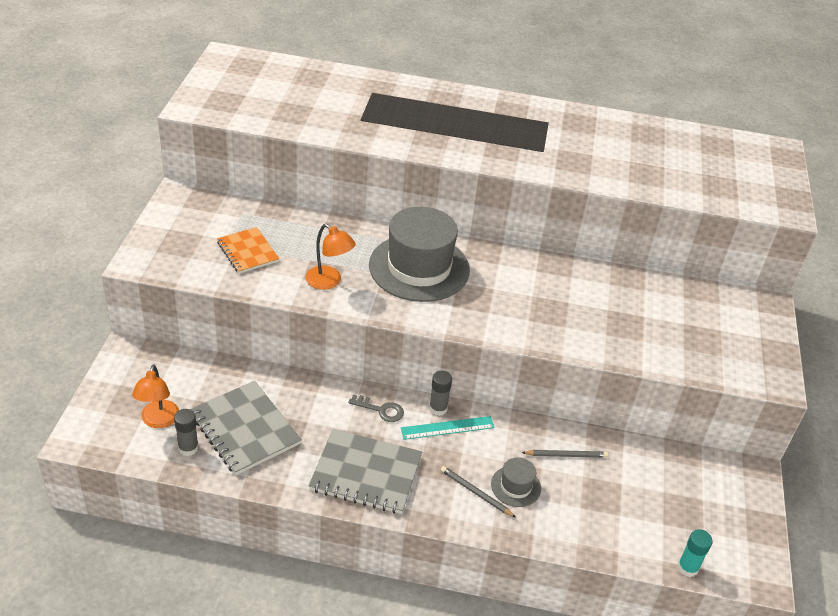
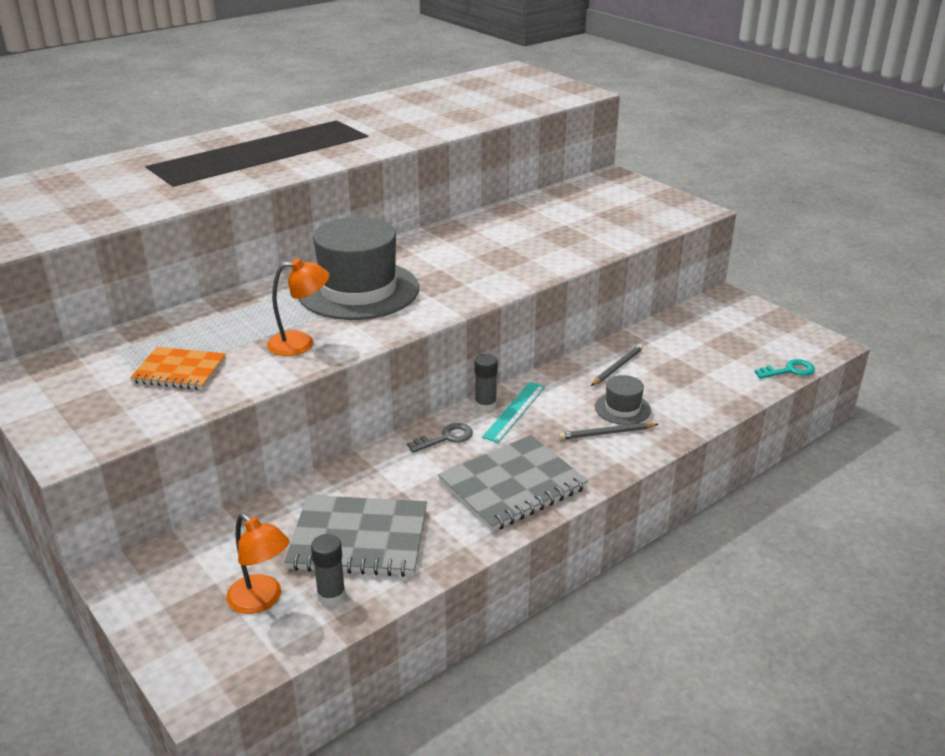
camera: 45 degrees left, 10 degrees down
turquoise glue stick [677,529,713,577] -> turquoise key [755,359,815,379]

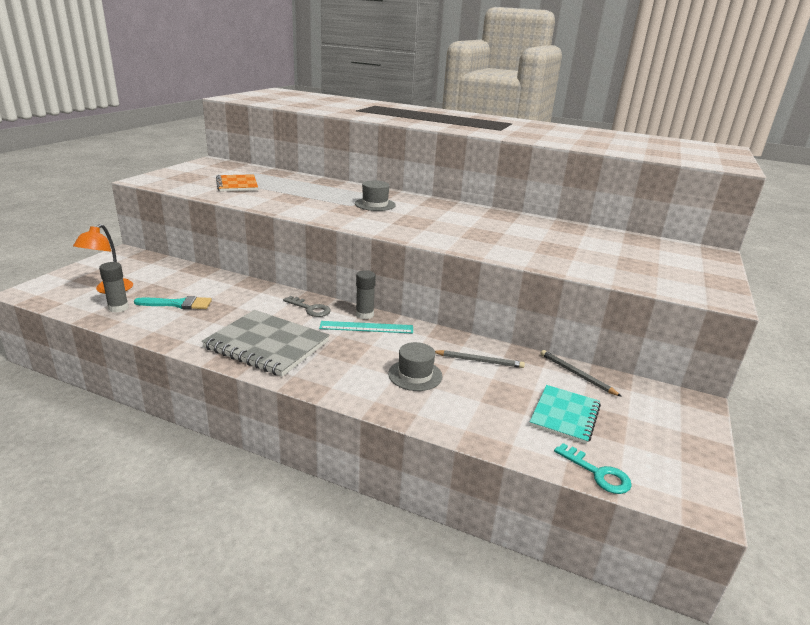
camera: 60 degrees right, 5 degrees down
orange lamp [267,258,330,356] -> none
grey notebook [284,495,427,577] -> turquoise brush [134,296,212,309]
grey hat [299,217,419,320] -> grey hat [355,180,396,211], size x0.45
grey pencil [559,422,659,440] -> grey pencil moved to [541,350,622,397]
none -> turquoise notebook [529,385,601,444]

